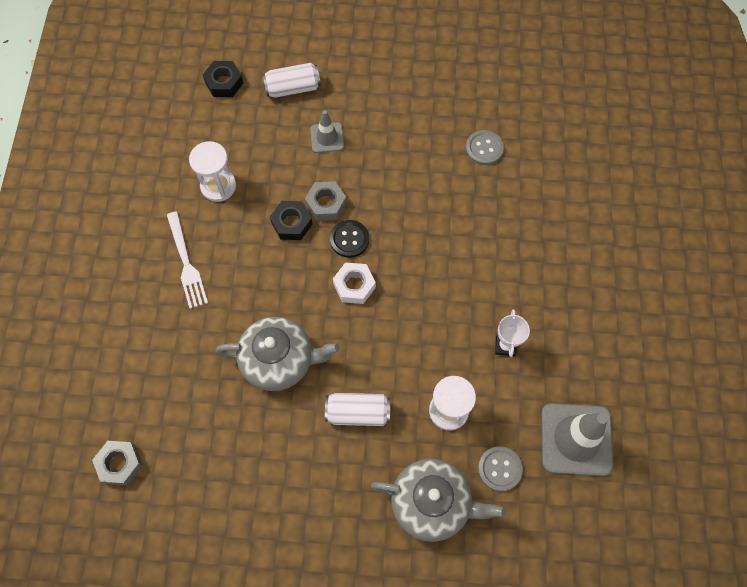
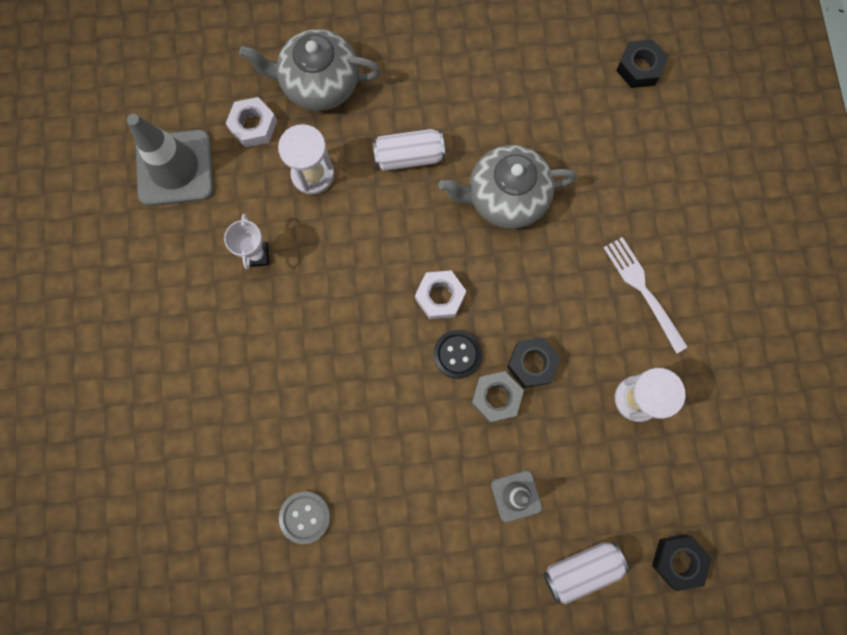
camera: 170 degrees right, 10 degrees up
grey nut [92,441,143,485] -> black nut [616,39,668,88]
grey button [478,446,523,491] -> white nut [225,97,277,148]

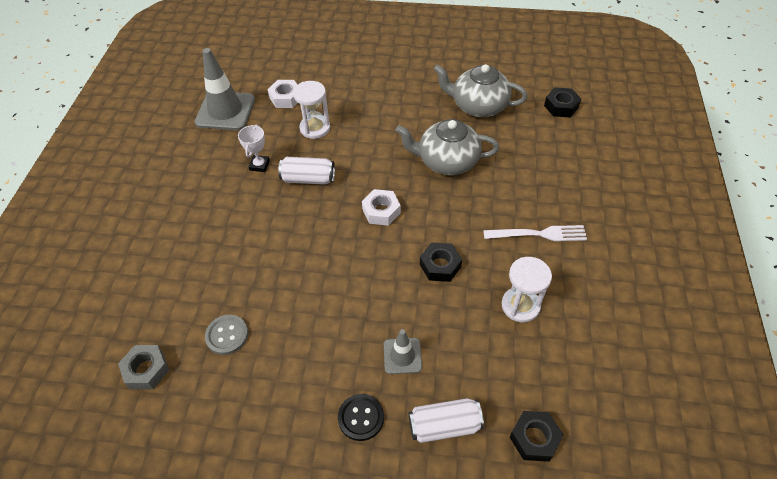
camera: 15 degrees right, 25 degrees down
grey teapot [239,29,381,111] -> grey teapot moved to [433,64,528,117]
white can [372,129,445,171] -> white can moved to [278,157,335,185]
black button [433,330,482,379] -> black button moved to [338,394,384,441]
grey nut [471,371,524,423] -> grey nut moved to [118,345,169,389]
white fork [604,237,688,354] -> white fork turned 105 degrees clockwise [483,225,587,241]

